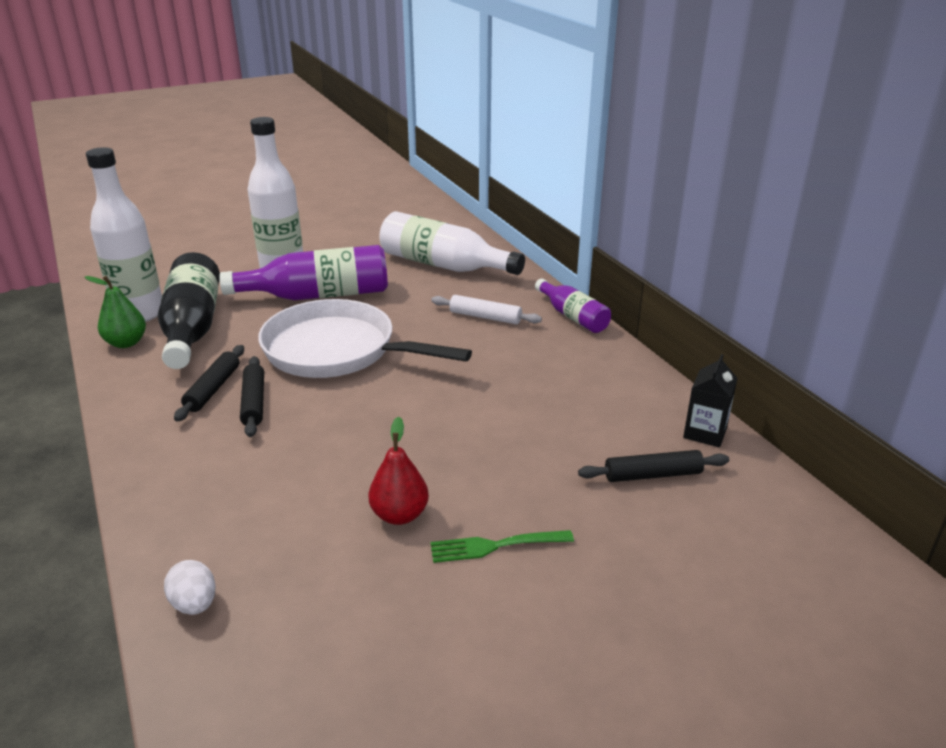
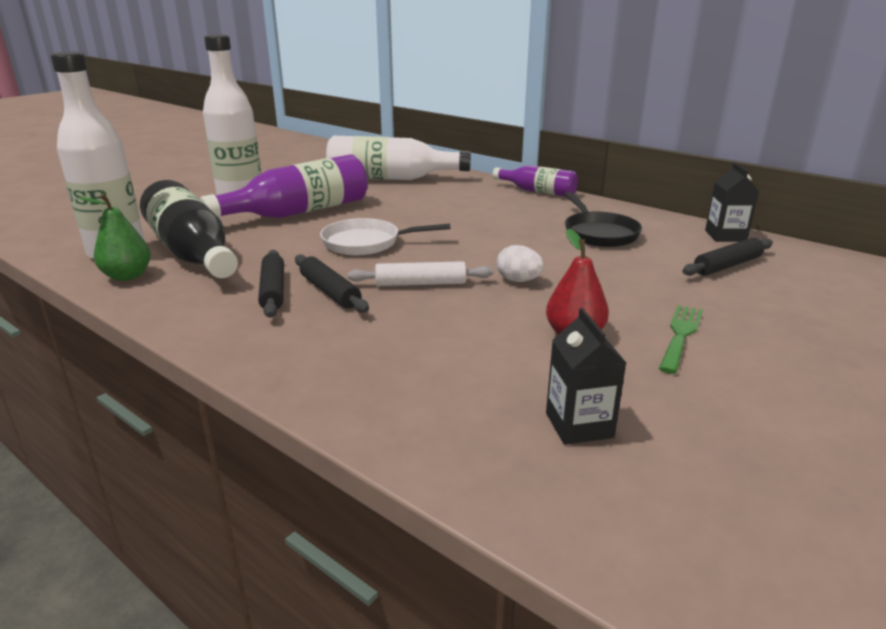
camera: 25 degrees left, 5 degrees down
white egg [164,560,216,615] -> white egg moved to [497,245,544,282]
white pan [258,299,472,378] -> white pan [320,218,450,256], size x0.58
green fork [430,530,574,563] -> green fork turned 150 degrees clockwise [659,305,703,374]
white rolling pin [431,295,542,325] -> white rolling pin moved to [348,261,493,286]
none -> black carton [546,308,626,445]
none -> black pan [565,192,642,247]

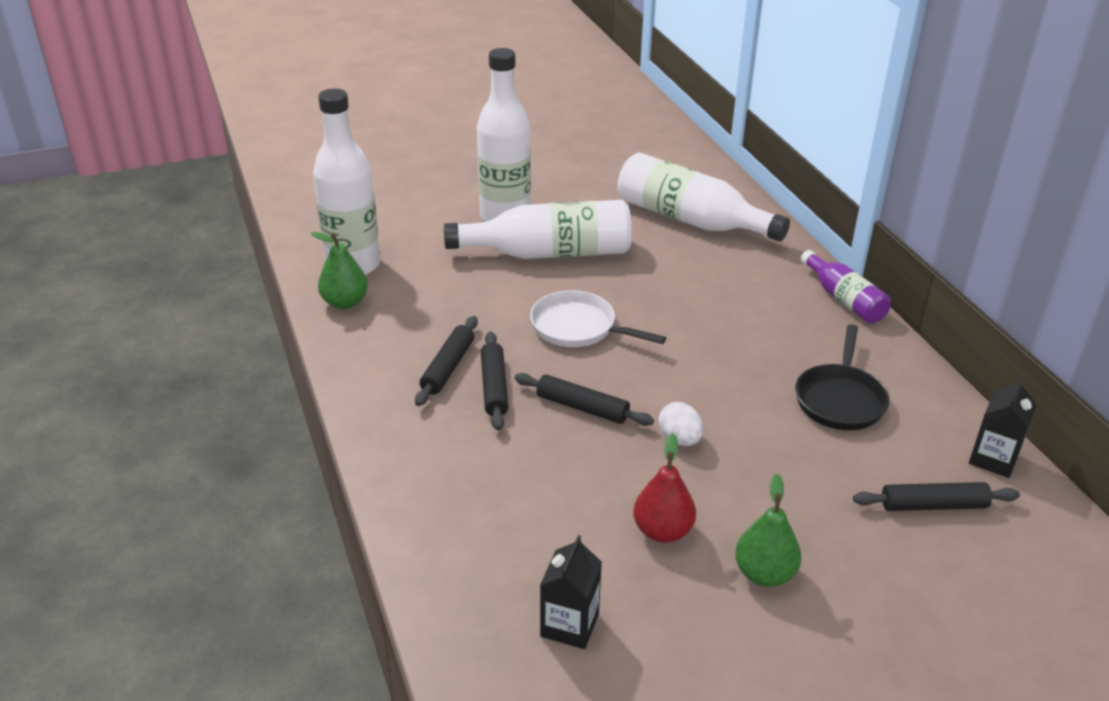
camera: 30 degrees right, 10 degrees up
black bottle [140,180,238,278] -> none
purple bottle [200,154,368,218] -> white bottle [444,200,631,259]
white rolling pin [348,261,493,286] -> black rolling pin [515,373,654,426]
green fork [659,305,703,374] -> green pear [735,474,802,587]

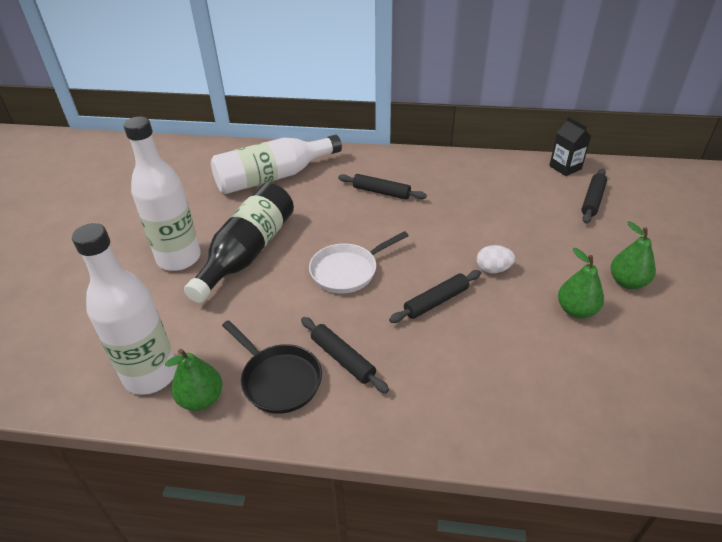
camera: 60 degrees left, 5 degrees up
white bottle [444,200,631,259] -> black bottle [184,183,294,303]
black rolling pin [481,331,509,431] -> black rolling pin moved to [338,174,427,200]
black carton [540,535,602,649] -> none
red pear [633,433,696,543] -> green pear [558,248,604,318]
black pan [795,324,889,430] -> black pan moved to [222,320,322,414]
purple bottle [801,250,891,324] -> none

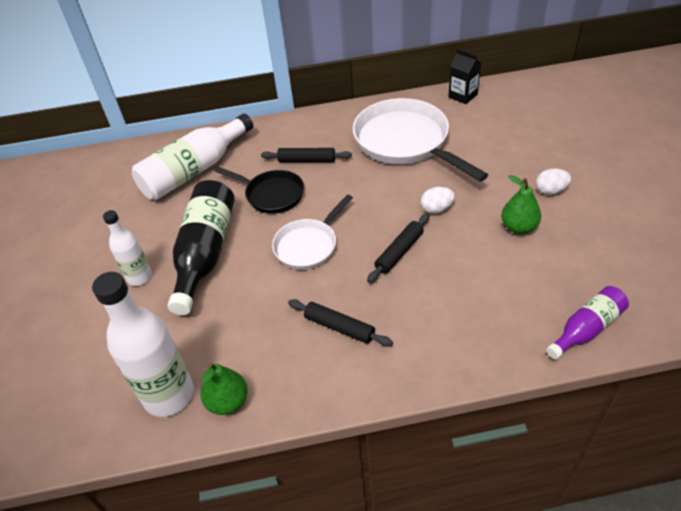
camera: 15 degrees left, 5 degrees up
white bottle [123,117,201,271] -> white bottle [103,210,152,286], size x0.58
black pan [222,320,322,414] -> black pan moved to [215,167,304,214]
black rolling pin [582,168,607,224] -> none
green pear [611,221,656,289] -> white egg [536,169,571,195]
none -> white pan [353,98,488,182]
none -> purple bottle [546,286,629,359]

